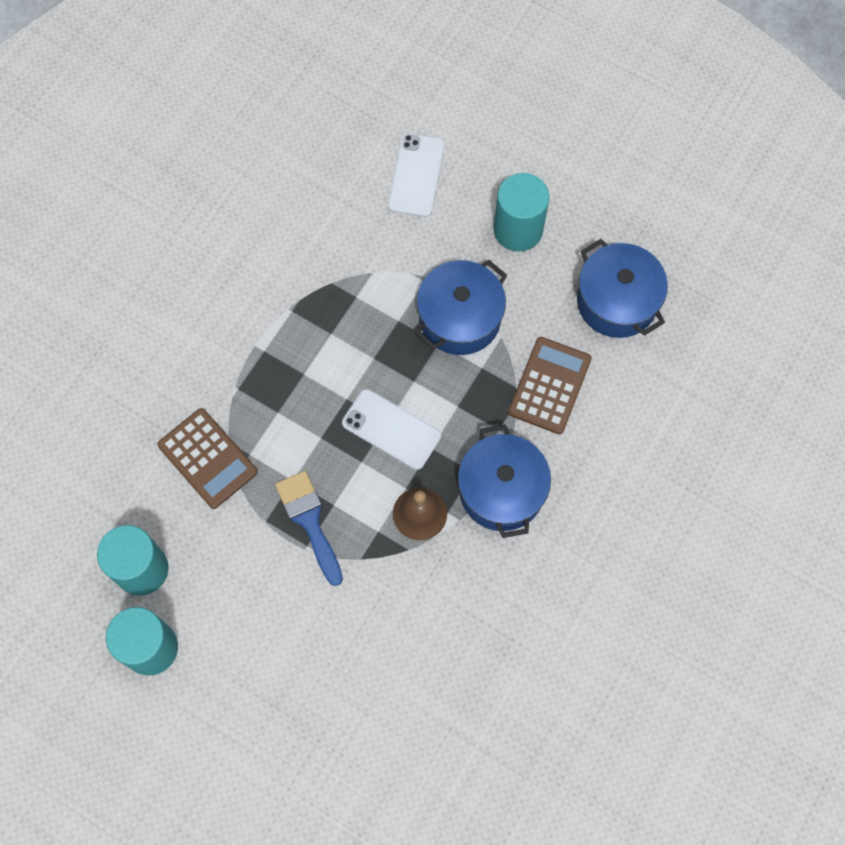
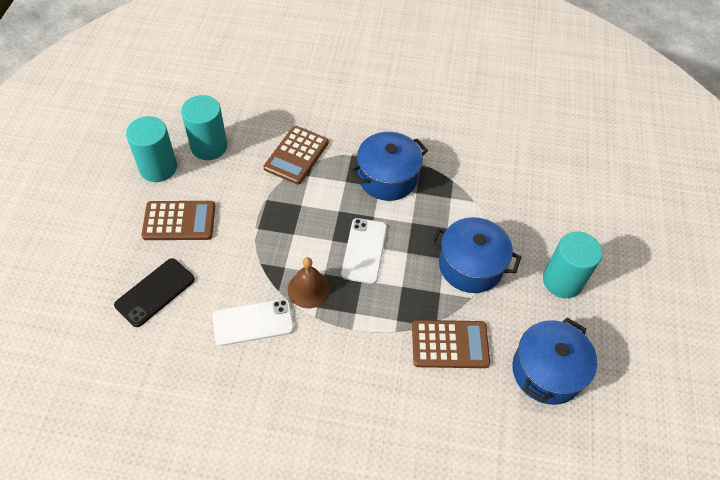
camera: 65 degrees right, 15 degrees down
blue brush [275,471,343,586] -> none
white phone [388,133,444,217] -> white phone moved to [213,299,294,346]
blue pot [458,424,551,538] -> blue pot moved to [350,132,428,201]
none -> black phone [114,258,195,327]
none -> brown calculator [141,201,215,240]

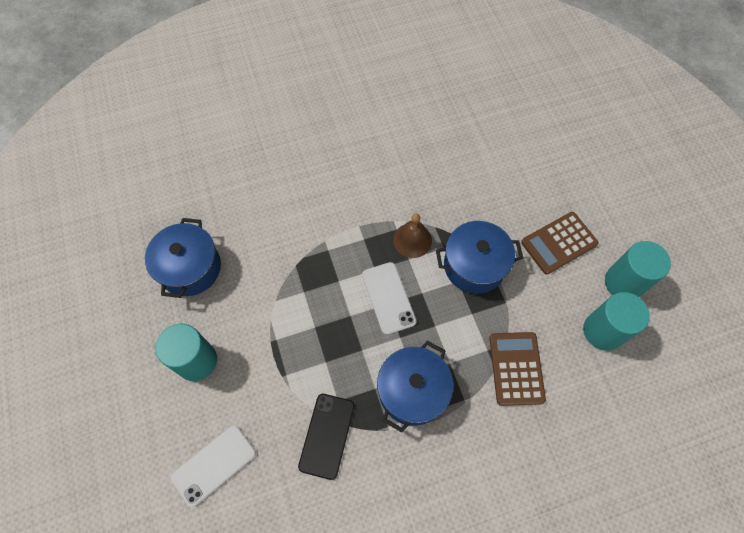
camera: 155 degrees right, 10 degrees up
black phone [114,258,195,327] -> black phone moved to [298,394,354,480]
white phone [213,299,294,346] -> white phone moved to [171,425,256,507]
brown calculator [412,320,490,368] -> none
blue pot [431,217,521,293] -> blue pot moved to [436,221,523,294]

